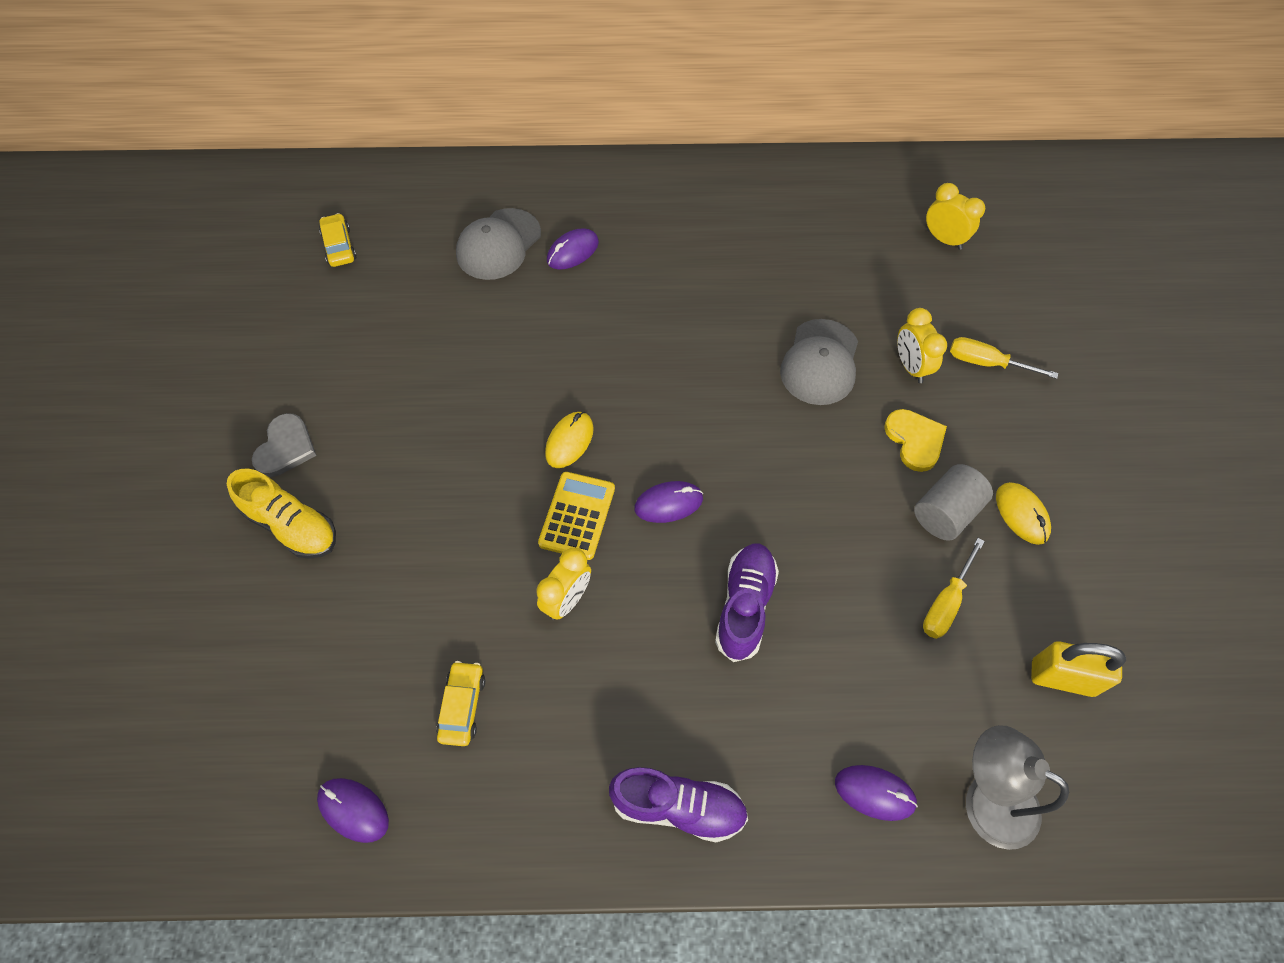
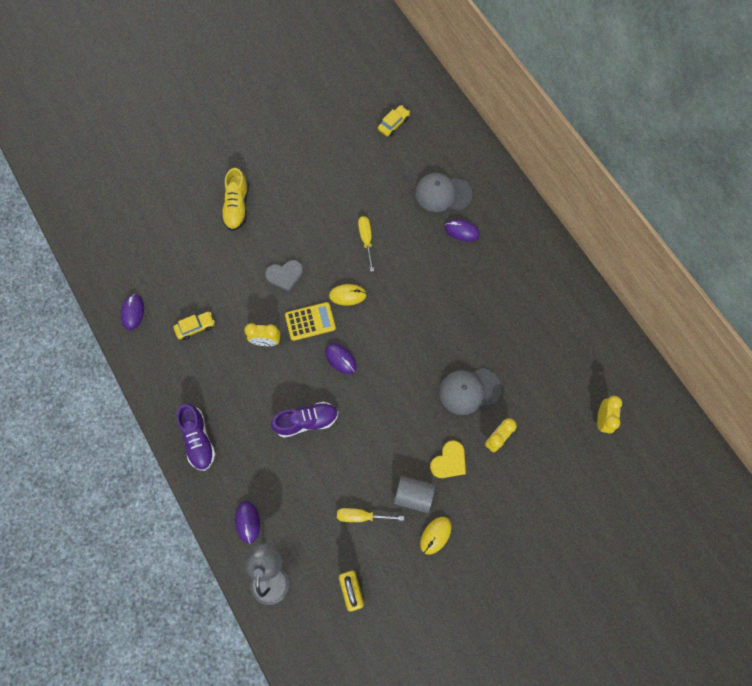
camera: 60 degrees right, 10 degrees up
grey heart [252,413,317,477] -> grey heart moved to [265,260,303,292]
yellow screwdriver [950,337,1058,379] -> yellow screwdriver moved to [358,216,374,272]

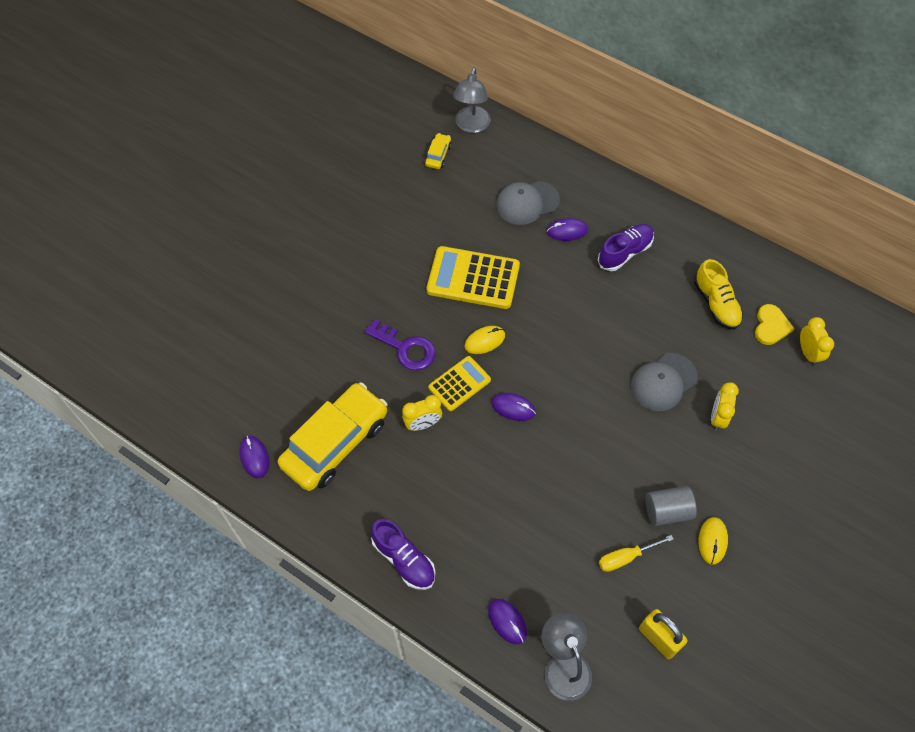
camera: 25 degrees left, 10 degrees down
yellow car [173,312,215,340] -> yellow car [278,383,387,491], size x2.43
yellow shoe [221,168,249,231] -> yellow shoe moved to [694,259,743,329]
grey heart [265,260,303,292] -> purple key [364,319,436,371]
purple shoe [271,402,339,438] -> purple shoe moved to [598,224,654,271]
yellow screwdriver [358,216,374,272] -> yellow calculator [427,246,520,309]
yellow heart [430,440,466,478] -> yellow heart moved to [755,304,795,345]
none -> grey lamp [453,67,490,133]

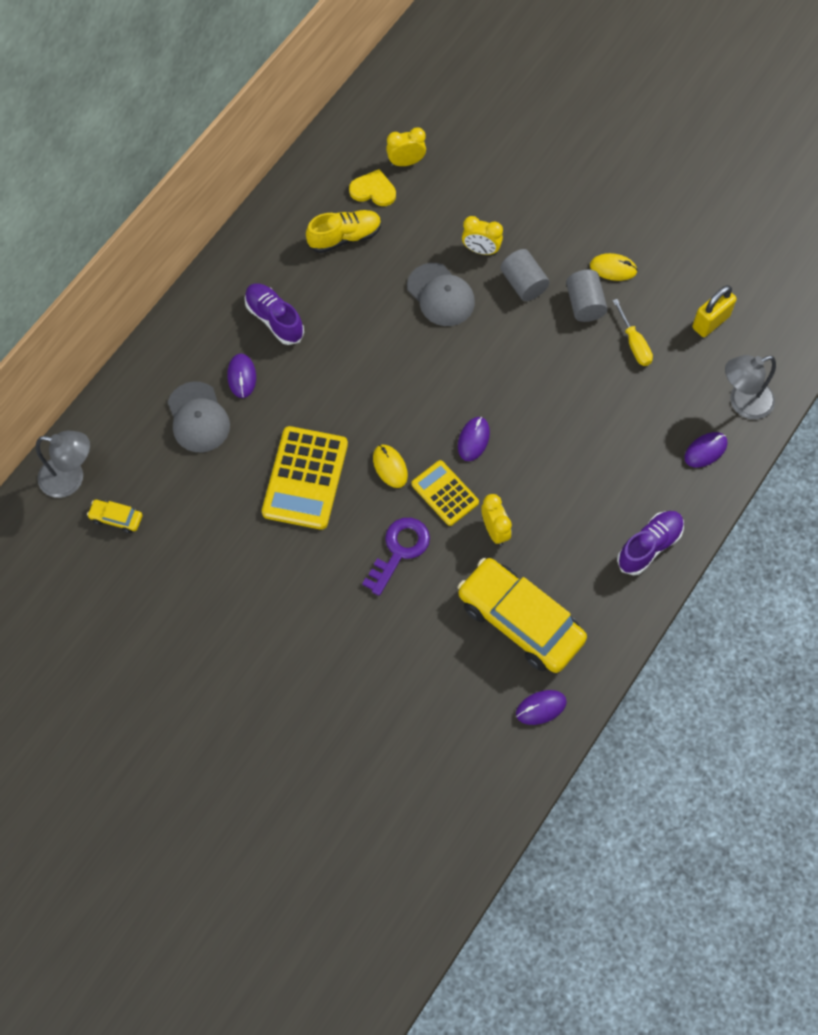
camera: 90 degrees left, 5 degrees up
none -> grey cylinder [500,249,550,301]

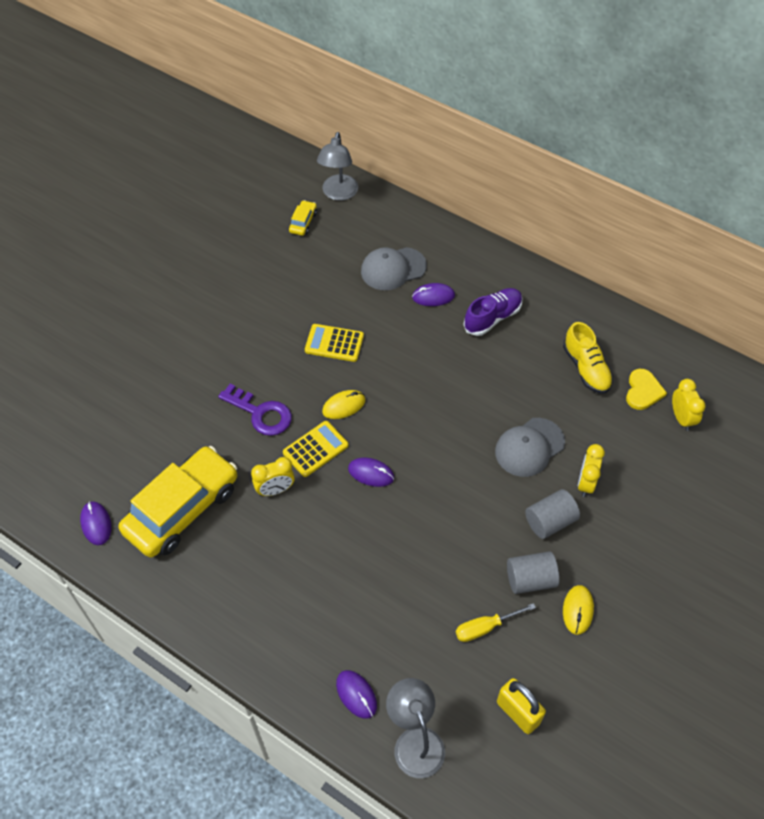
camera: 90 degrees right, 10 degrees down
yellow calculator [262,426,348,530] -> yellow calculator [305,324,364,362], size x0.61
purple shoe [617,511,684,575] -> none

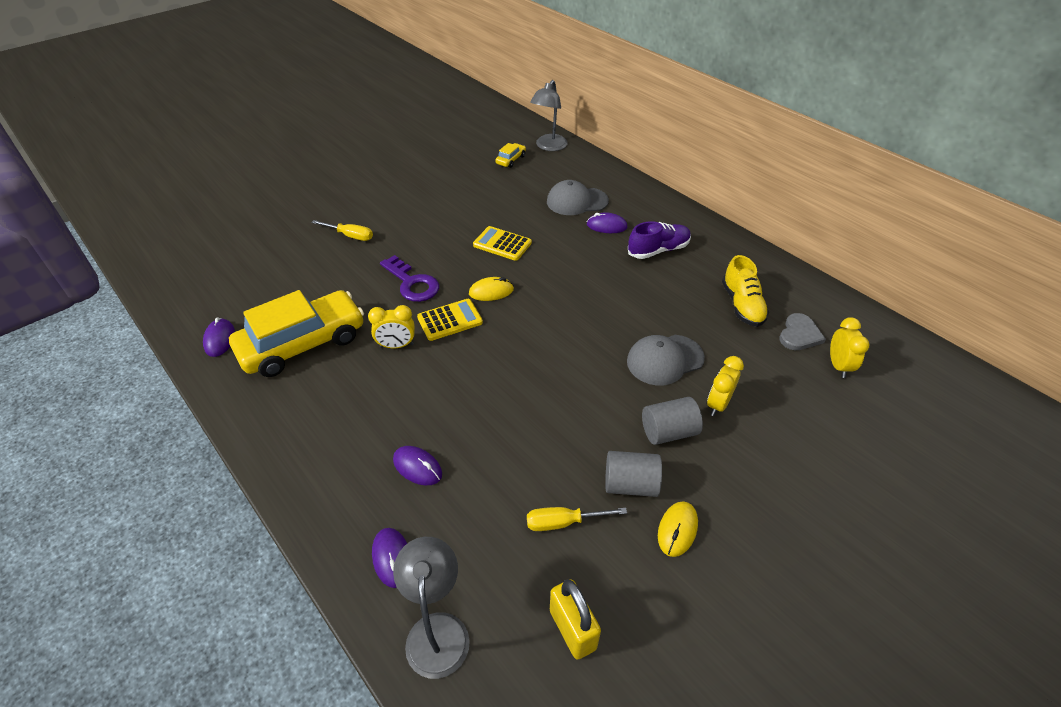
camera: 15 degrees right, 10 degrees down
purple mouse [348,457,394,487] -> purple mouse moved to [393,446,442,485]
yellow heart [626,369,667,410] -> grey heart [779,313,826,350]
none -> yellow screwdriver [311,220,373,241]

